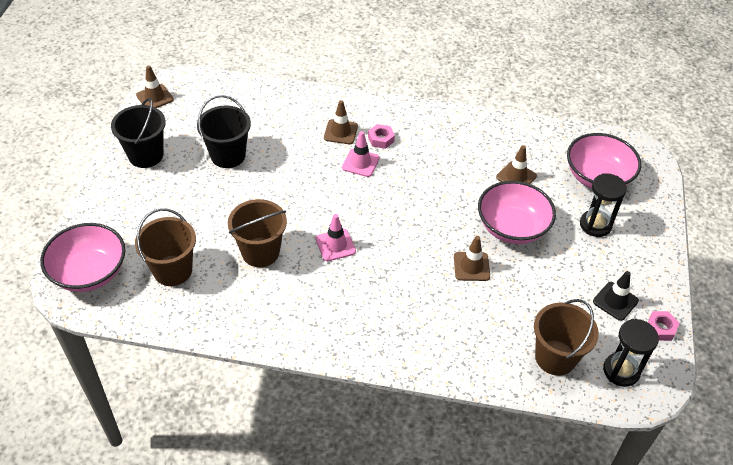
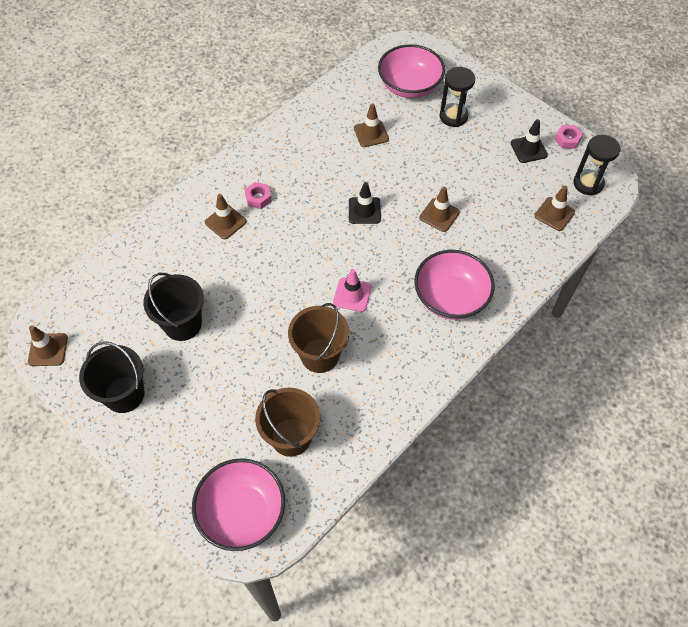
camera: 55 degrees left, 10 degrees up
pink traffic cone [342,131,380,177] -> none
pink bowl [478,181,556,244] -> pink bowl moved to [414,250,494,320]
brown bucket [534,299,599,376] -> brown traffic cone [534,186,575,231]
none -> black traffic cone [349,182,381,224]

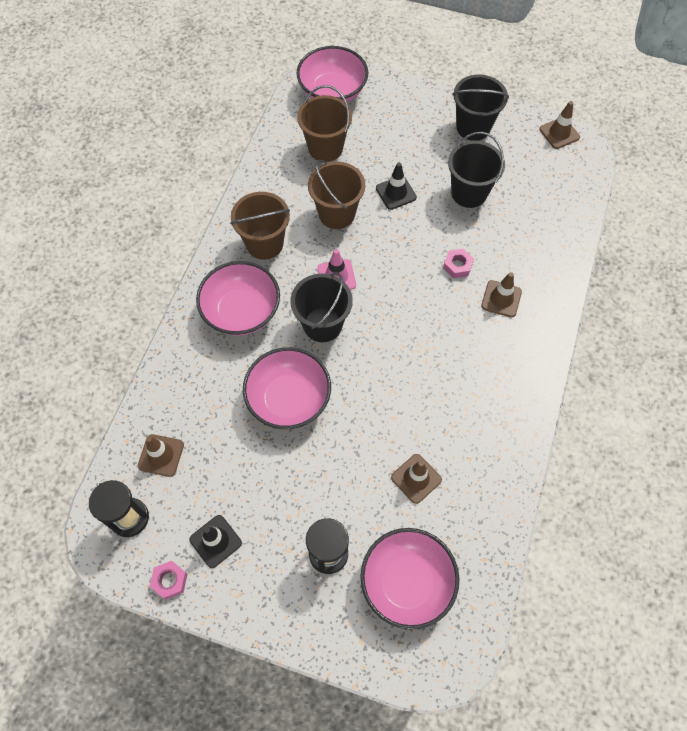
camera: 155 degrees right, 5 degrees up
pink nut [245,182,272,209] -> pink nut moved to [443,249,474,278]
black traffic cone [349,182,381,224] -> black traffic cone moved to [376,162,417,210]
brown traffic cone [419,187,460,232] -> pink bowl [243,347,331,429]
none -> brown bucket [230,192,290,260]
none -> black bucket [291,273,353,342]

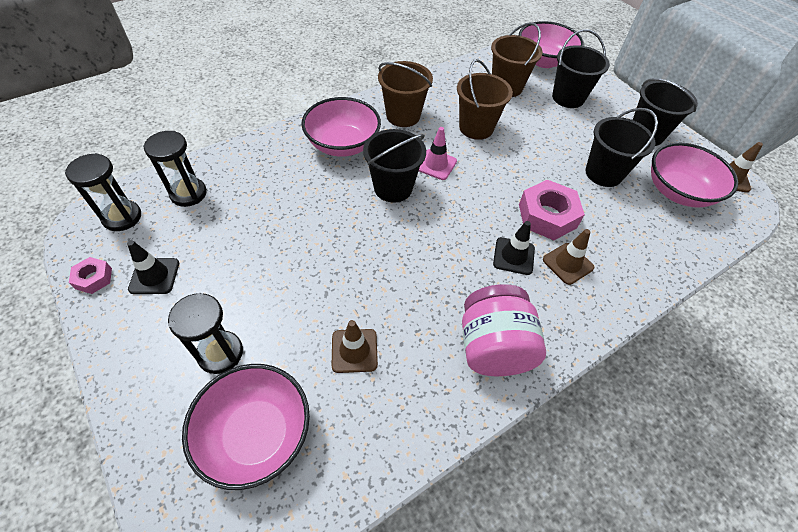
camera: 35 degrees right, 10 degrees down
brown traffic cone [138,434,184,477] -> black hourglass [143,131,207,207]
pink bowl [243,347,331,429] -> pink bowl moved to [651,143,738,208]
black traffic cone [376,162,417,210] -> black traffic cone moved to [493,221,535,275]
pink nut [443,249,474,278] -> pink nut [519,180,585,240], size x1.91
none -> pink jar [462,284,546,376]
none -> black bucket [552,29,610,108]

